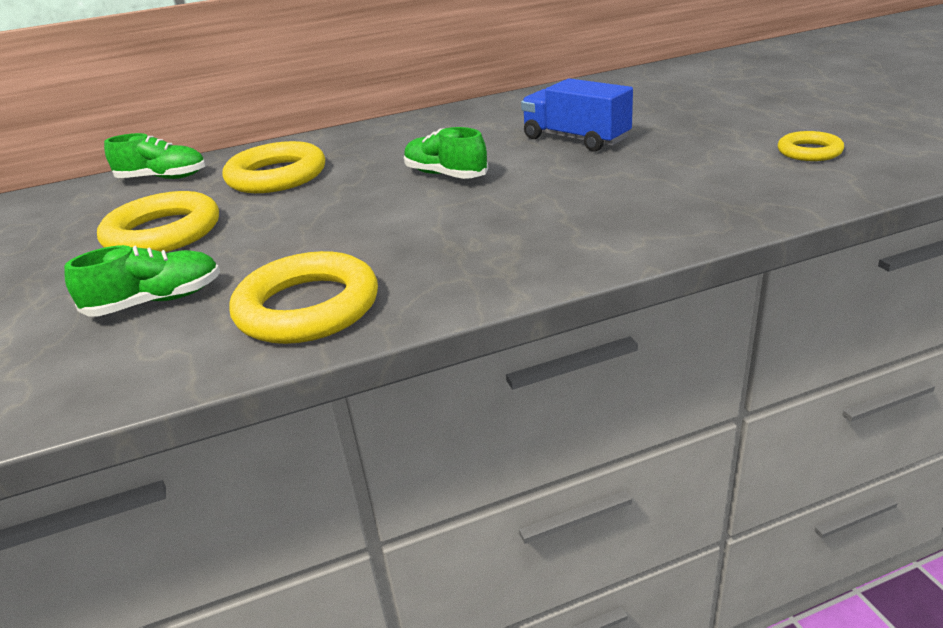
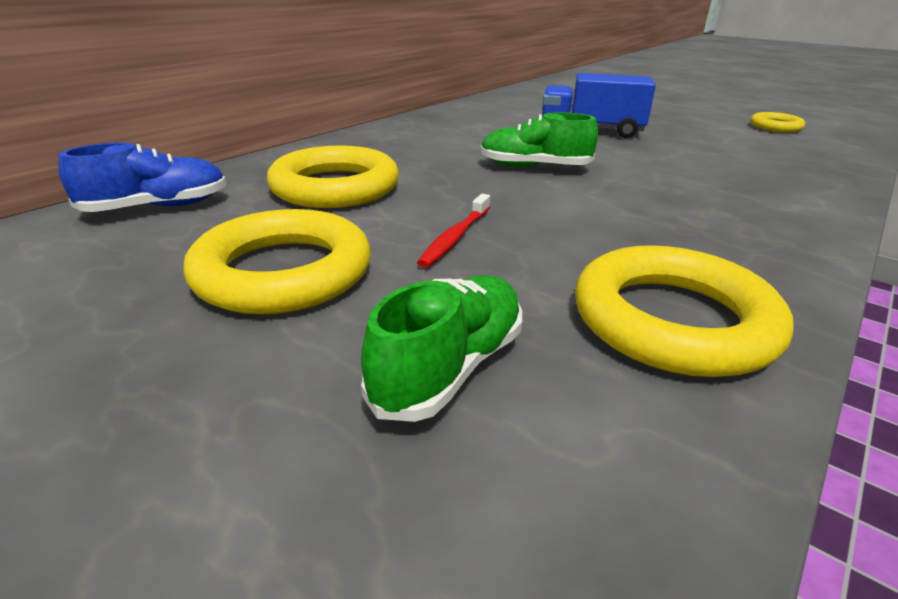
camera: 35 degrees left, 0 degrees up
green shoe [104,133,205,179] -> blue shoe [58,143,226,212]
none -> red toothbrush [417,194,490,268]

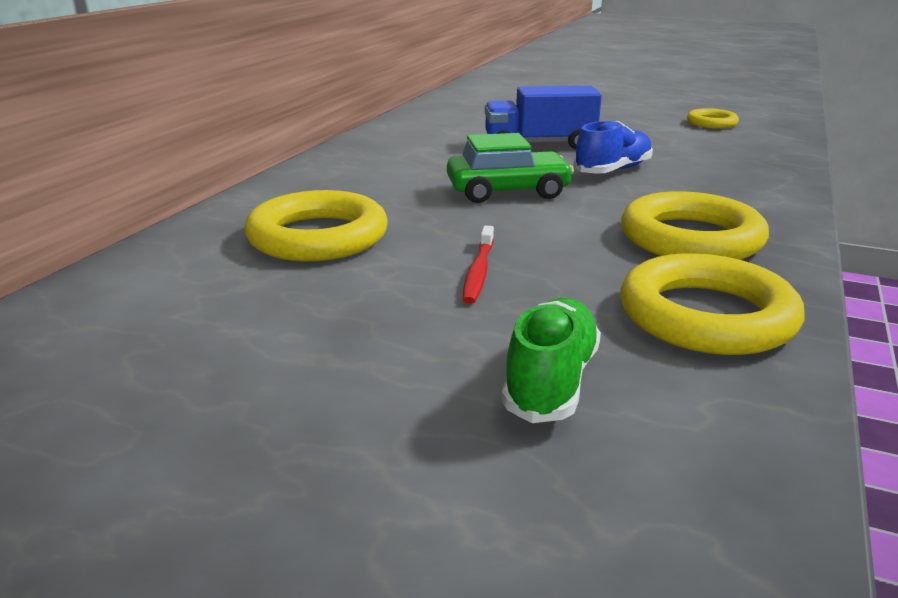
camera: 15 degrees left, 5 degrees down
blue shoe [58,143,226,212] -> blue shoe moved to [573,121,653,174]
yellow ring [183,209,371,314] -> yellow ring moved to [621,191,769,260]
green shoe [480,112,598,167] -> green car [447,133,574,203]

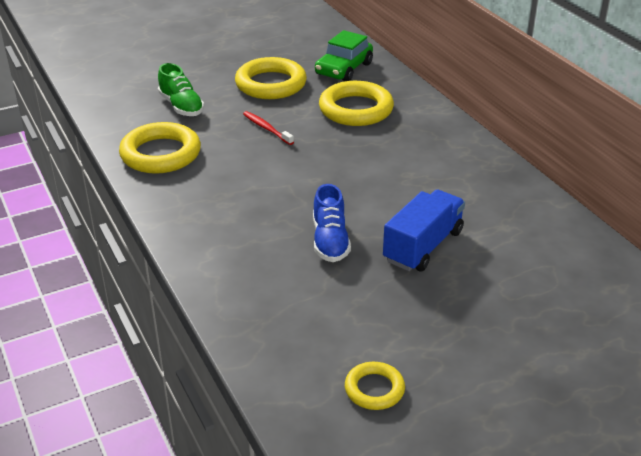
camera: 130 degrees right, 10 degrees up
green car [447,133,574,203] -> green car moved to [315,30,373,81]
yellow ring [621,191,769,260] -> yellow ring moved to [235,57,307,99]

